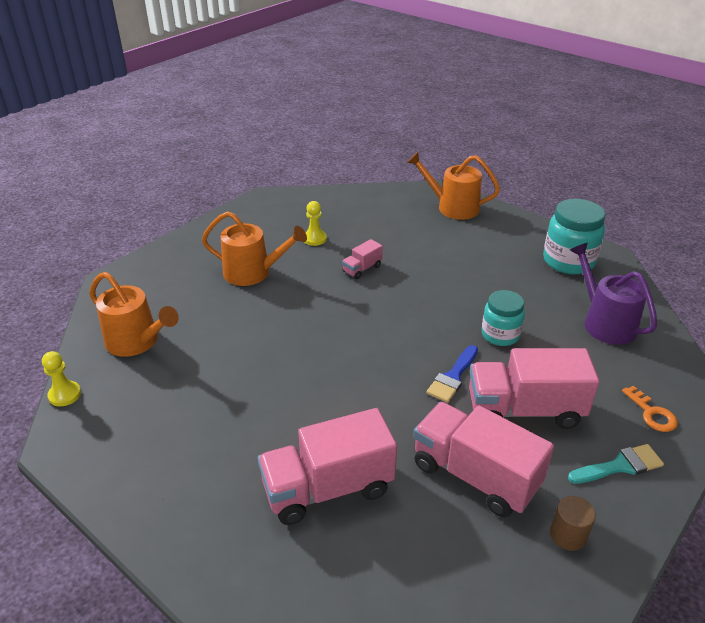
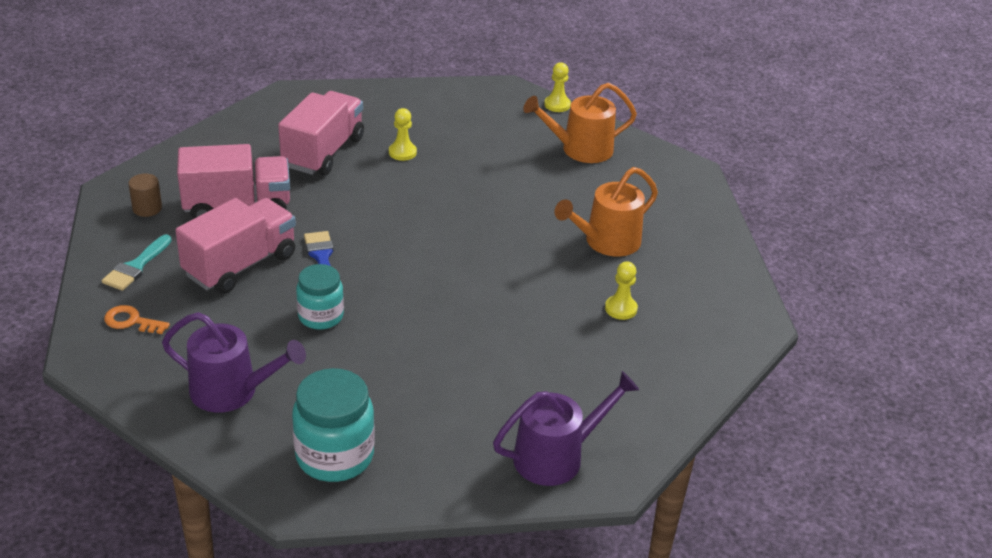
camera: 130 degrees right, 0 degrees up
pink truck [342,239,383,279] -> none
orange watering can [407,152,500,220] -> purple watering can [493,371,639,486]
none -> yellow pawn [389,108,417,161]

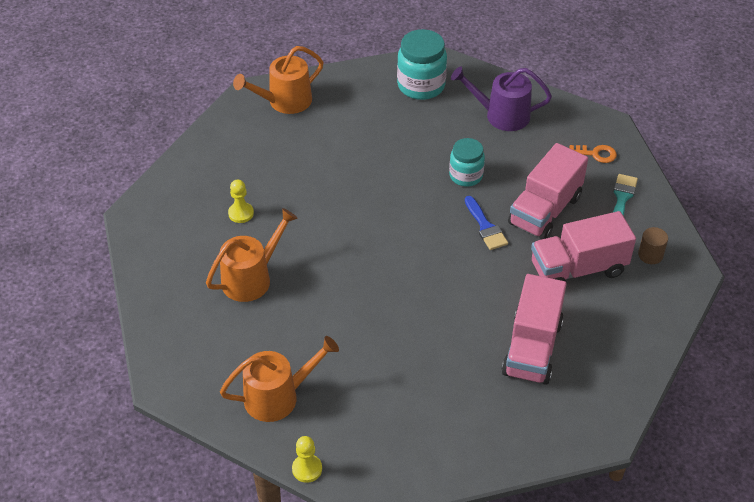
camera: 175 degrees right, 10 degrees up
yellow pawn [389,108,417,161] -> none
purple watering can [493,371,639,486] -> orange watering can [233,46,323,114]

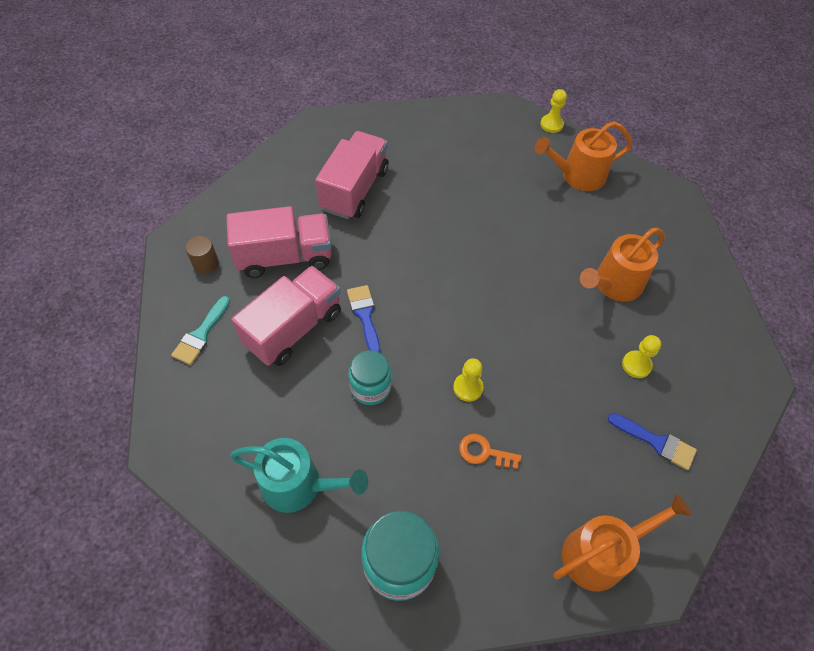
camera: 175 degrees left, 10 degrees up
purple watering can [451,66,552,131] -> turquoise watering can [230,438,368,513]
orange key [570,145,617,163] -> orange key moved to [459,434,522,469]
none -> yellow pawn [453,358,483,402]
none -> blue brush [608,413,697,470]

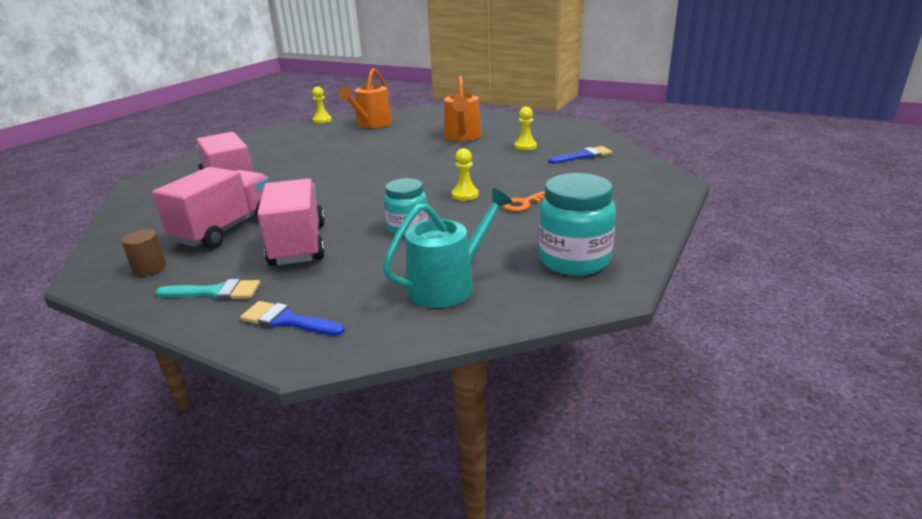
camera: 50 degrees left, 30 degrees down
turquoise brush [171,296,230,365] -> turquoise brush turned 60 degrees counterclockwise [155,279,260,300]
blue brush [347,285,380,353] -> blue brush moved to [240,301,345,336]
orange watering can [554,494,692,592] -> none

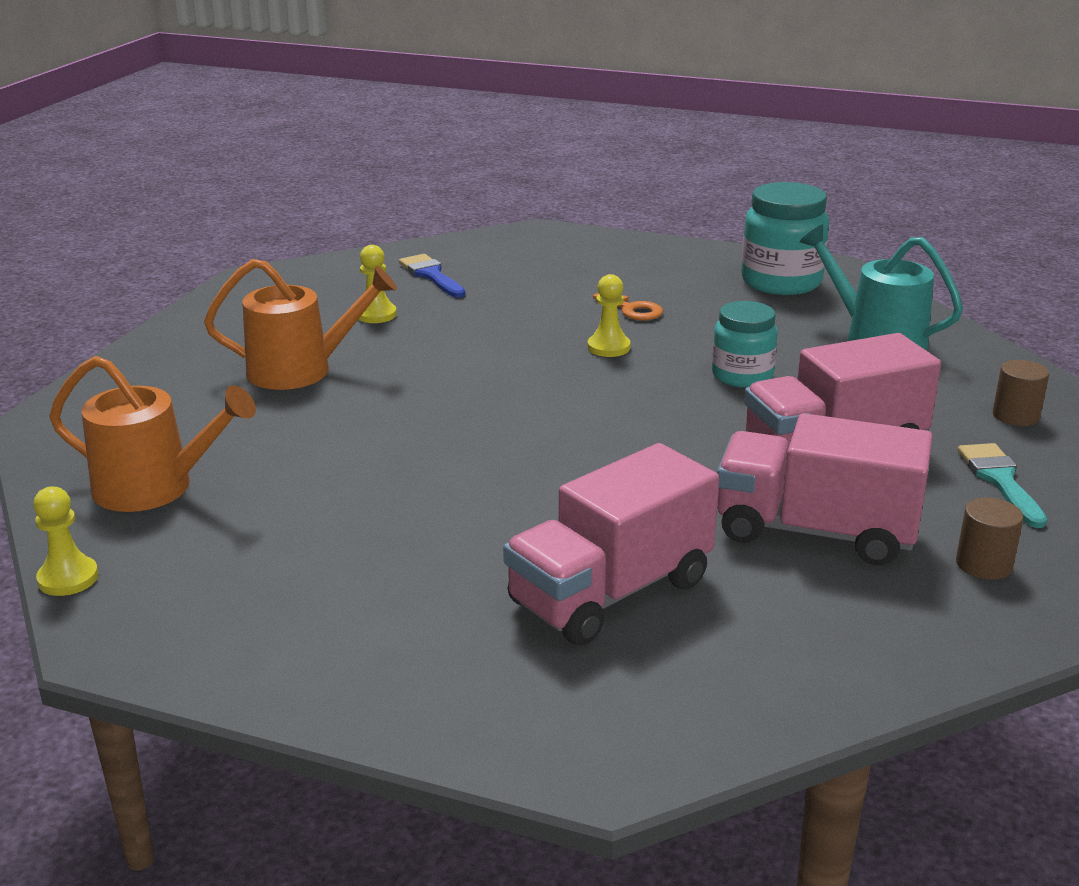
camera: 100 degrees left, 0 degrees up
blue brush [240,301,345,336] -> brown cylinder [993,360,1049,426]

